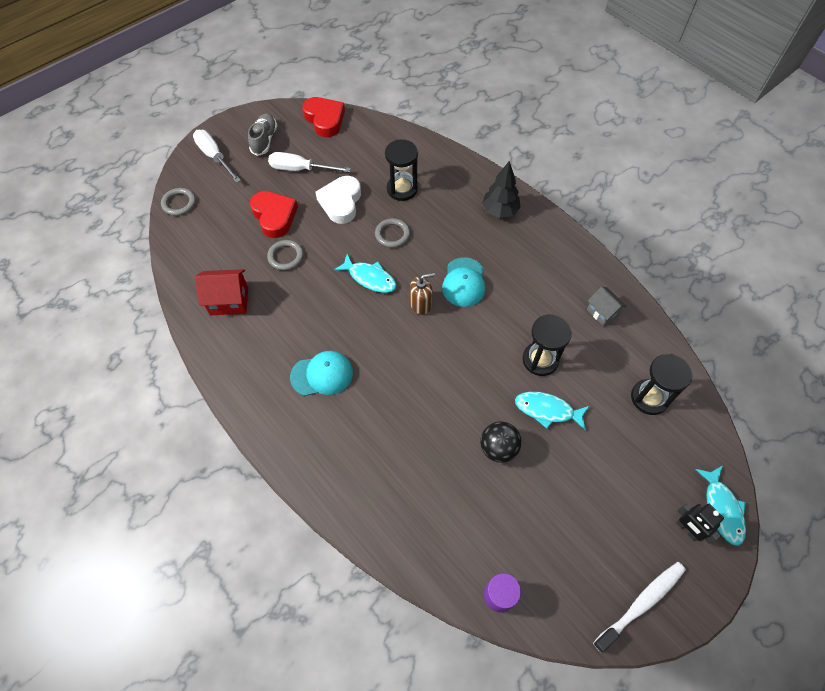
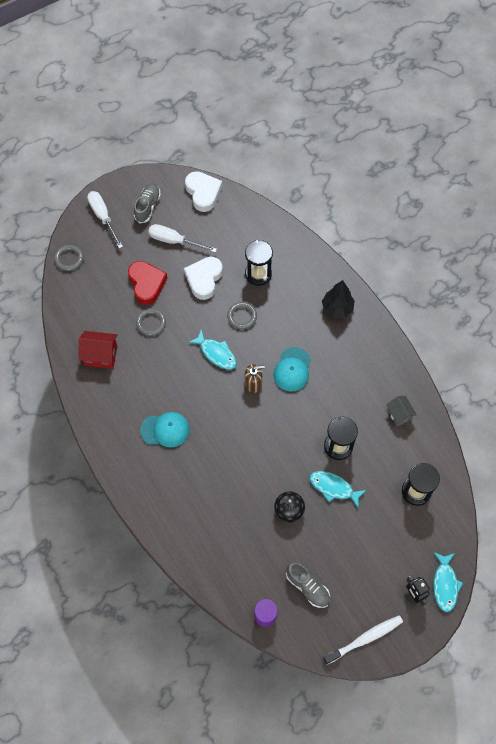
camera: 10 degrees right, 5 degrees up
red heart [302,97,345,137] -> white heart [185,171,222,212]
none -> grey shoe [286,562,330,608]

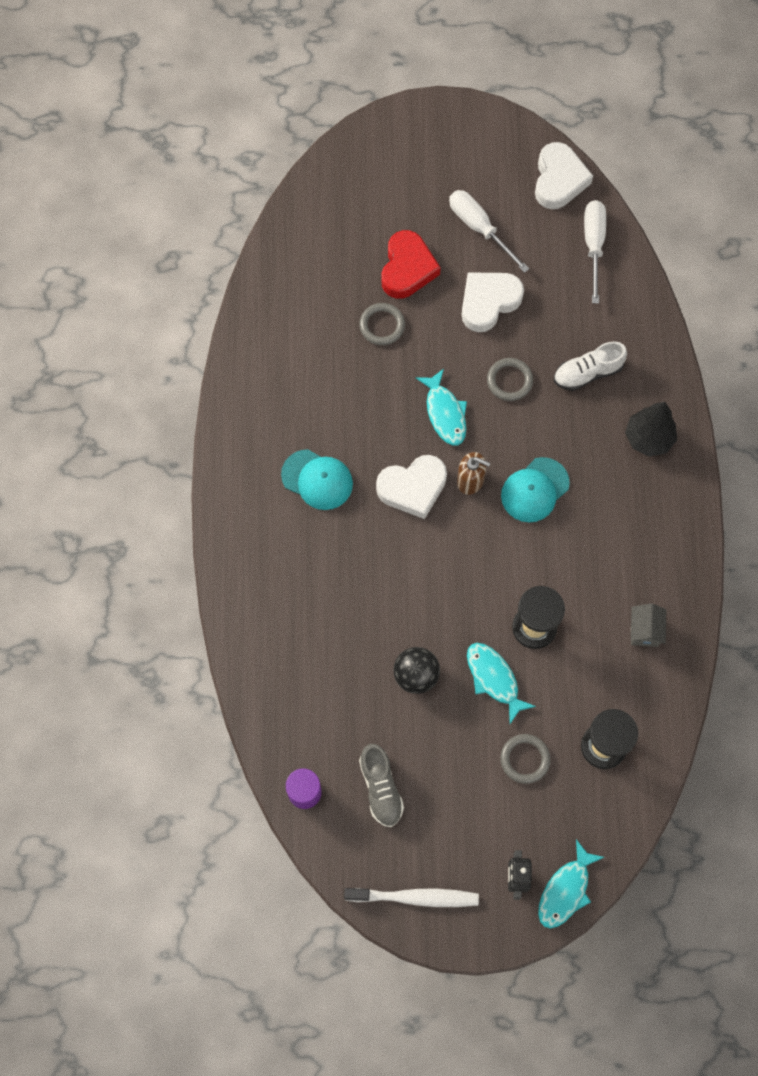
camera: 30 degrees right, 5 degrees up
grey ring [54,245,84,271] -> grey ring moved to [500,734,551,784]
red house [78,331,118,369] -> none
white screwdriver [87,191,123,248] -> white screwdriver moved to [584,200,606,304]
grey shoe [134,183,161,223] -> none
black hourglass [245,240,273,286] -> none
none -> white heart [376,455,447,519]
none -> white shoe [554,342,627,391]

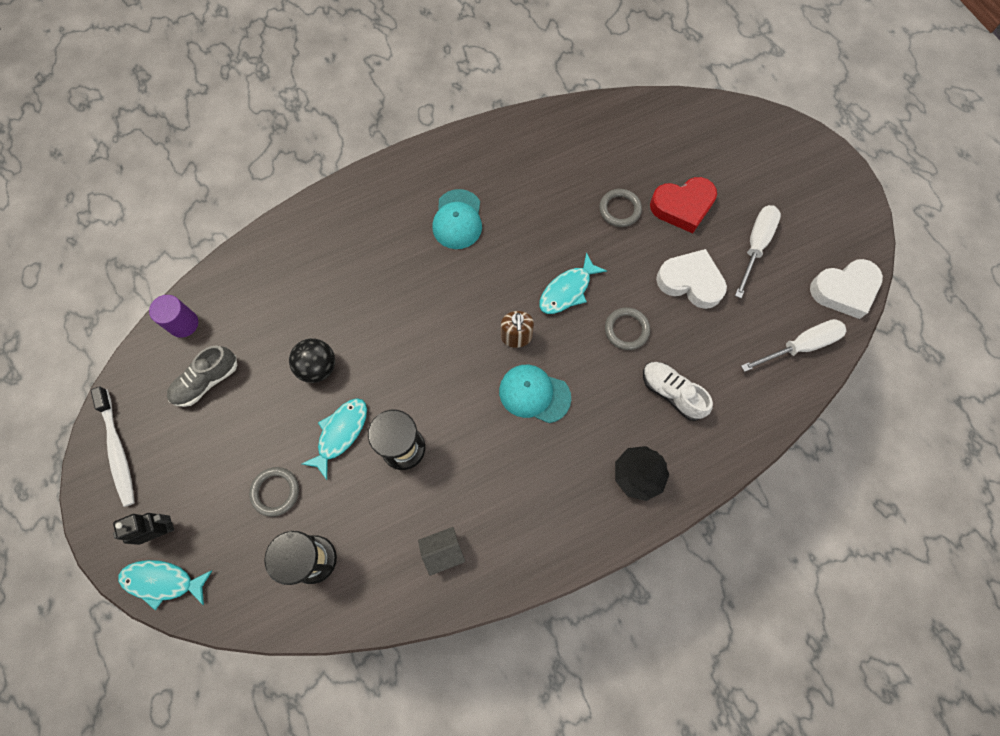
camera: 65 degrees right, 0 degrees up
white heart [376,455,447,519] -> none

